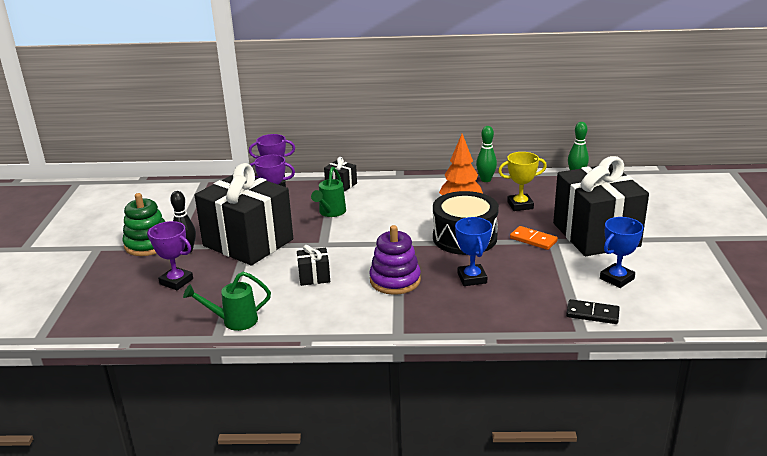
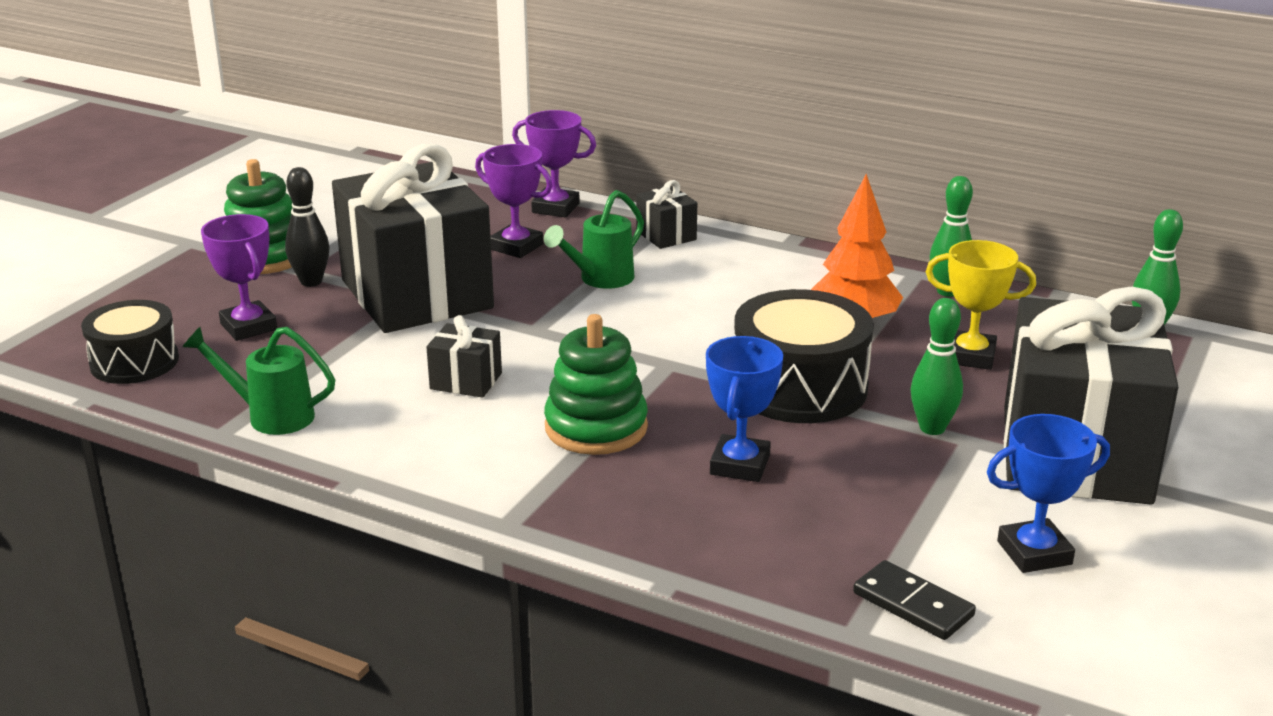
camera: 25 degrees right, 0 degrees up
purple stacking toy [369,225,421,295] -> green stacking toy [544,314,648,455]
orange domino [510,226,558,250] -> green bowling pin [911,298,963,435]
none -> black drum [81,300,179,384]

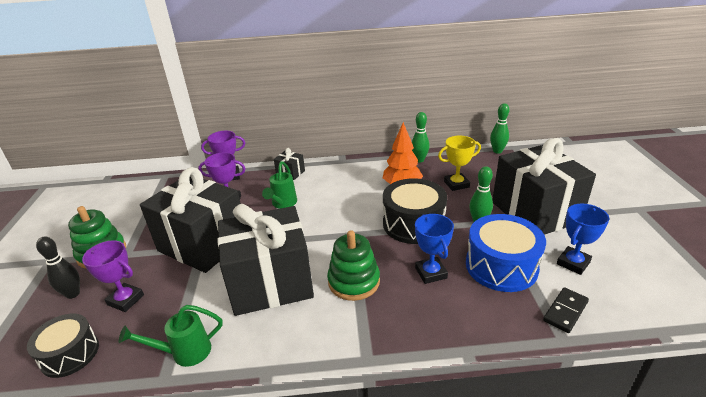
camera: 30 degrees left, 5 degrees up
black bowling pin [285,167,329,287] -> black bowling pin moved to [36,236,80,299]
black gift [426,315,502,398] -> black gift [218,204,314,316], size x2.49
black domino [853,560,976,640] -> black domino turned 60 degrees counterclockwise [543,287,589,333]
none -> blue drum [466,214,546,292]

